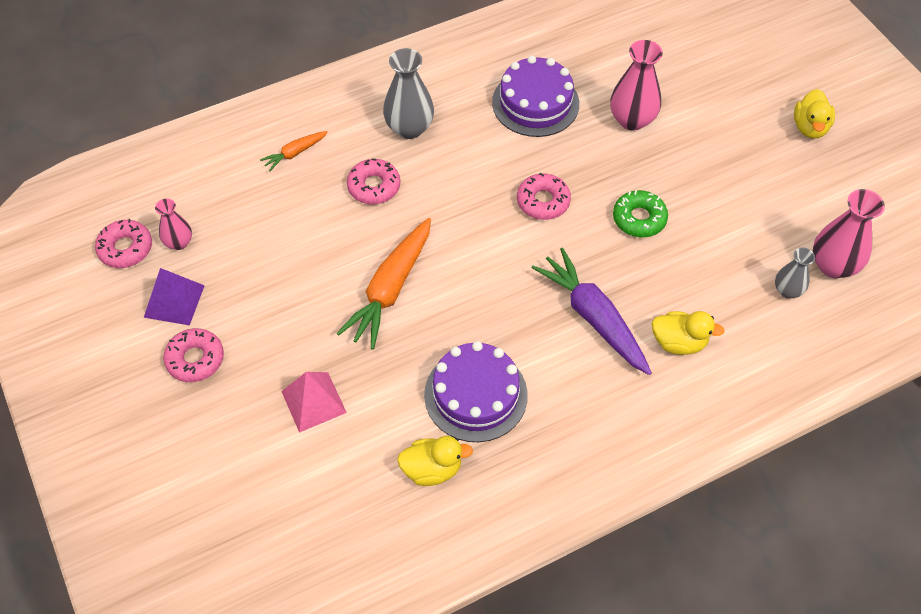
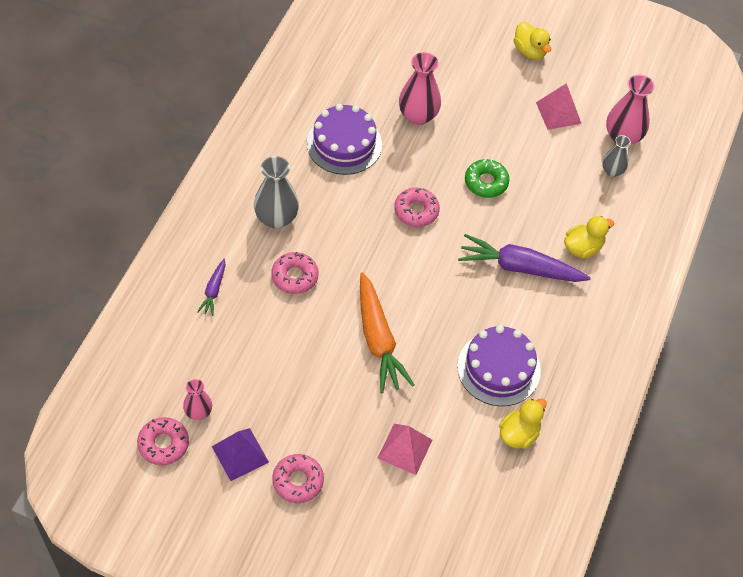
camera: 45 degrees left, 0 degrees up
orange carrot [260,131,328,172] -> purple carrot [197,259,226,316]
none -> pink pyramid [536,83,581,130]

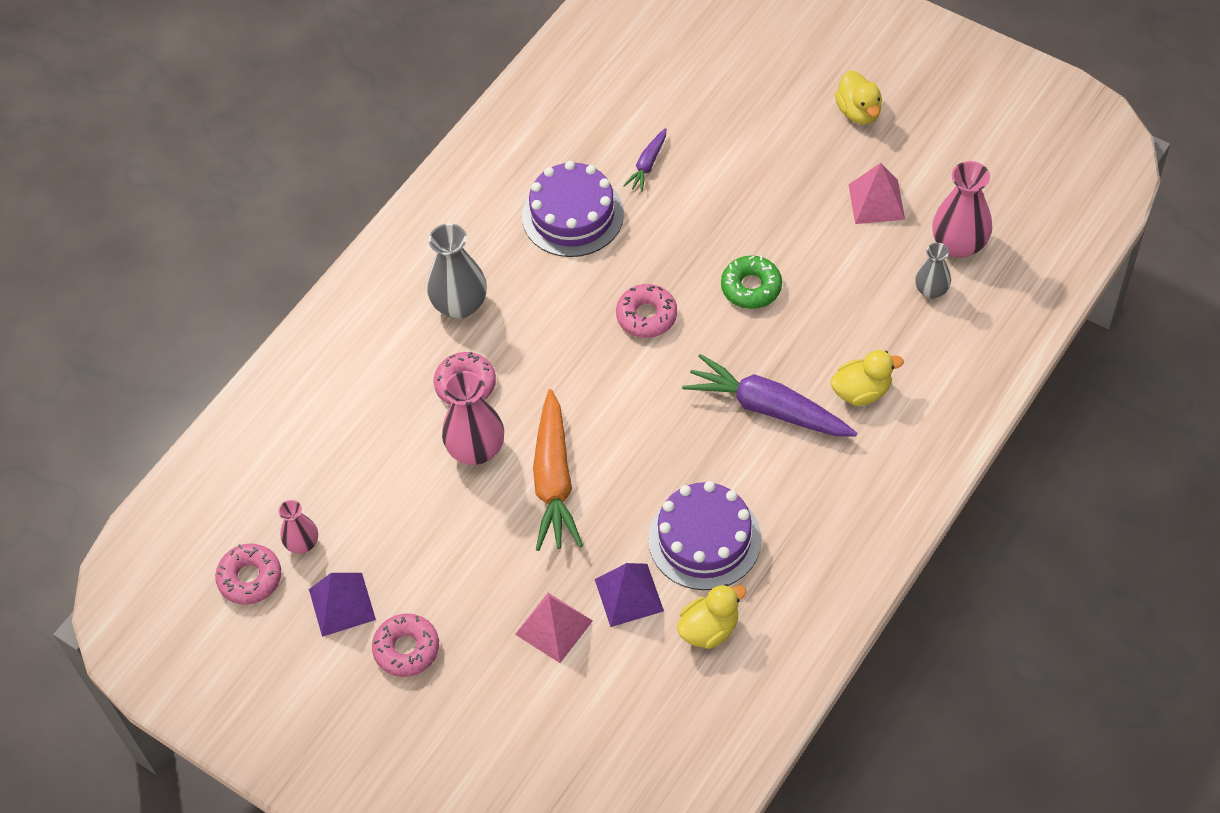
camera: 20 degrees right, 0 degrees up
purple carrot [197,259,226,316] -> purple carrot moved to [623,128,666,192]
pink vase [399,52,441,125] -> pink vase moved to [442,371,504,465]
none -> purple pyramid [595,563,664,627]

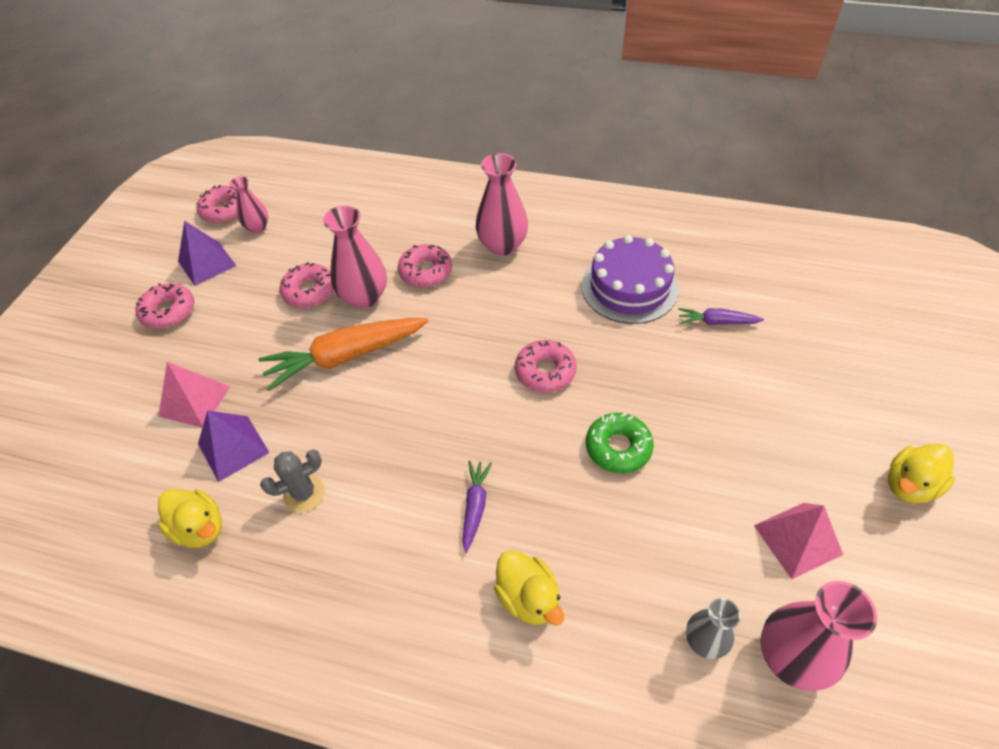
camera: 70 degrees right, 5 degrees down
grey vase [427,223,487,319] -> pink vase [475,153,528,256]
purple cake [648,481,761,590] -> grey cactus [260,449,325,512]
purple carrot [682,354,857,436] -> purple carrot [463,461,492,553], size x0.50
none -> pink donut [279,262,334,308]

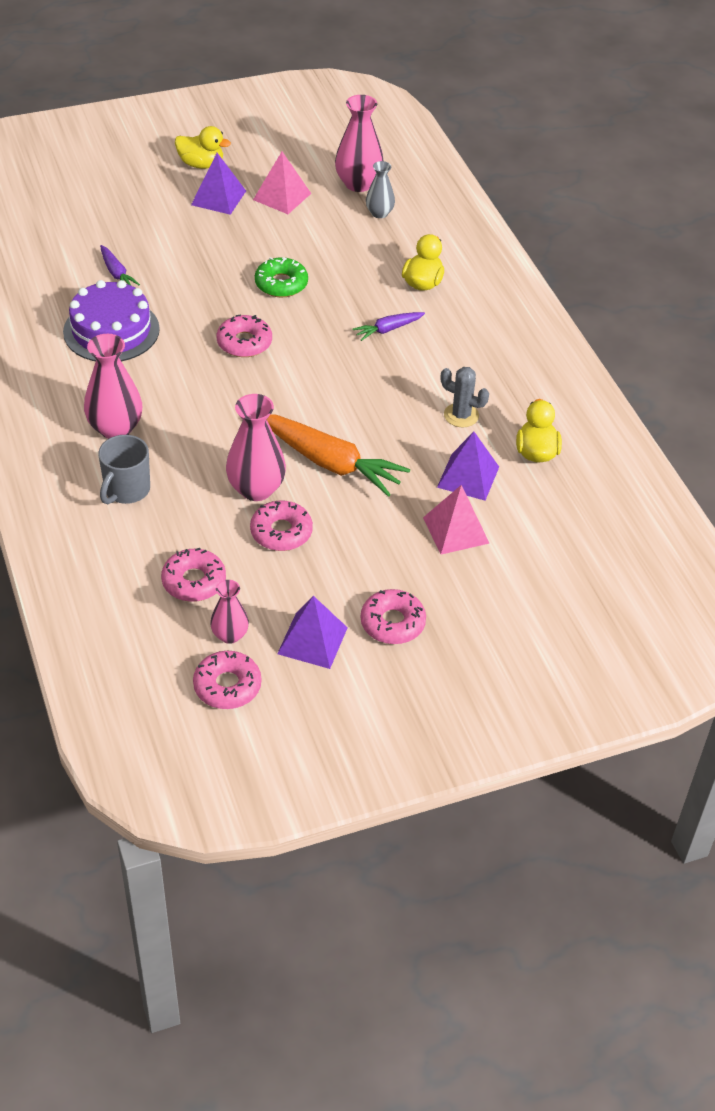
camera: 130 degrees left, 5 degrees down
pink donut [398,244,452,287] -> pink donut moved to [161,548,226,602]
none -> grey mug [98,435,150,505]
none -> purple pyramid [191,153,246,215]

